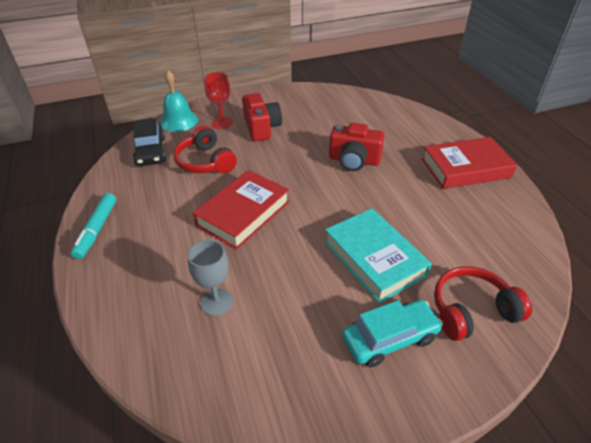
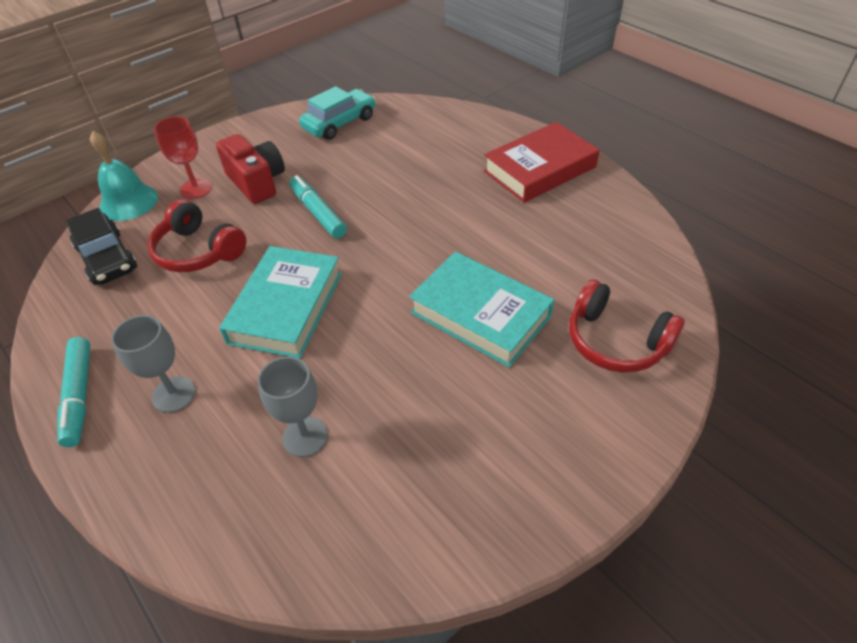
camera: 20 degrees left, 5 degrees up
red book [193,170,290,249] -> turquoise book [219,246,342,359]
red camera [329,123,385,171] -> none
turquoise car [342,300,443,367] -> turquoise car moved to [299,86,376,140]
red headphones [434,266,532,341] -> red headphones turned 105 degrees counterclockwise [569,280,685,373]
none -> grey goblet [111,315,196,413]
none -> turquoise marker [289,175,347,238]

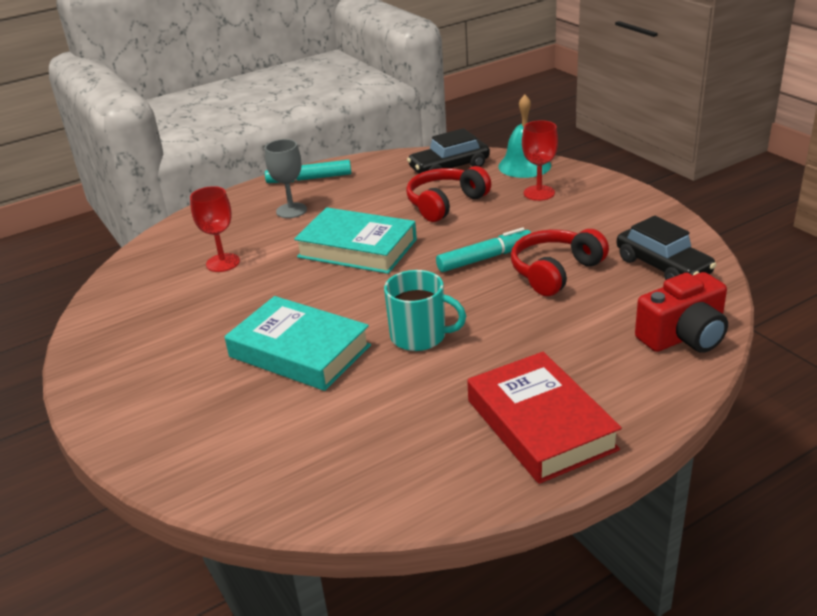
camera: 100 degrees right, 15 degrees down
red camera [216,134,285,204] -> red camera moved to [635,272,728,353]
grey goblet [258,357,328,457] -> red goblet [190,186,240,272]
turquoise car [299,86,376,140] -> black car [617,216,716,280]
turquoise book [409,252,554,367] -> turquoise book turned 75 degrees clockwise [225,296,371,391]
red headphones [569,280,685,373] -> red headphones moved to [511,229,609,296]
none -> turquoise mug [384,270,466,351]

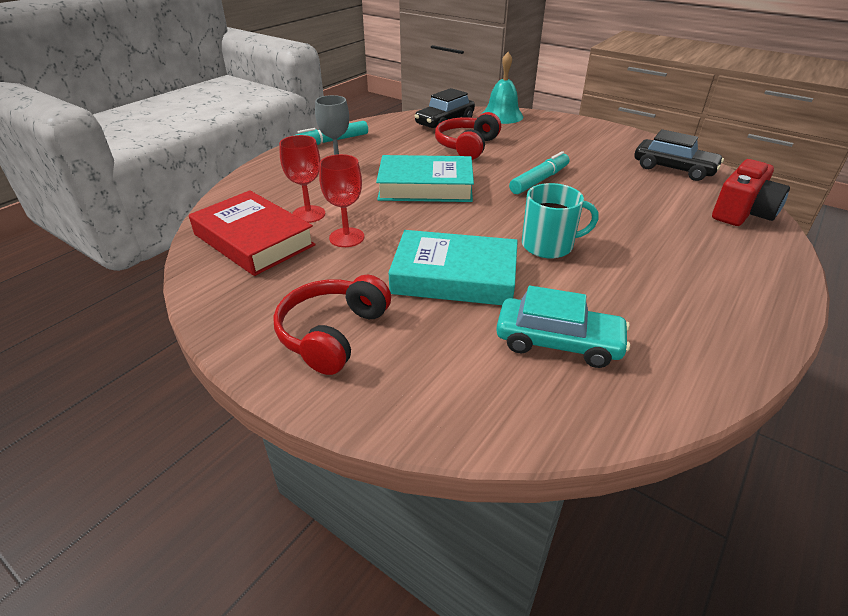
camera: 25 degrees left, 5 degrees up
red book [467,352,622,484] -> red book moved to [189,190,316,276]
red headphones [511,229,609,296] -> red headphones moved to [273,275,391,375]
red goblet [522,120,558,201] -> red goblet moved to [319,154,364,247]
none -> turquoise car [496,286,630,368]

